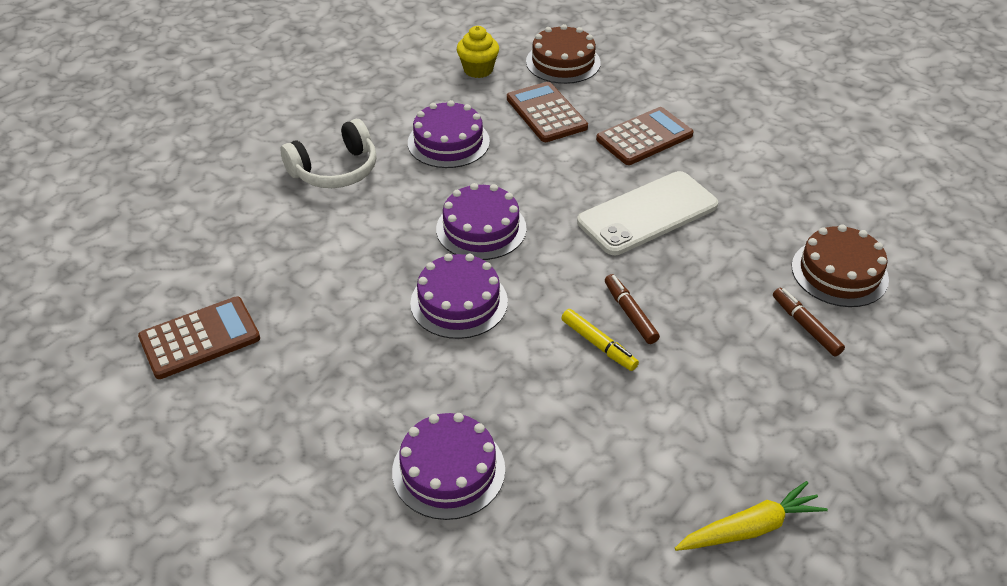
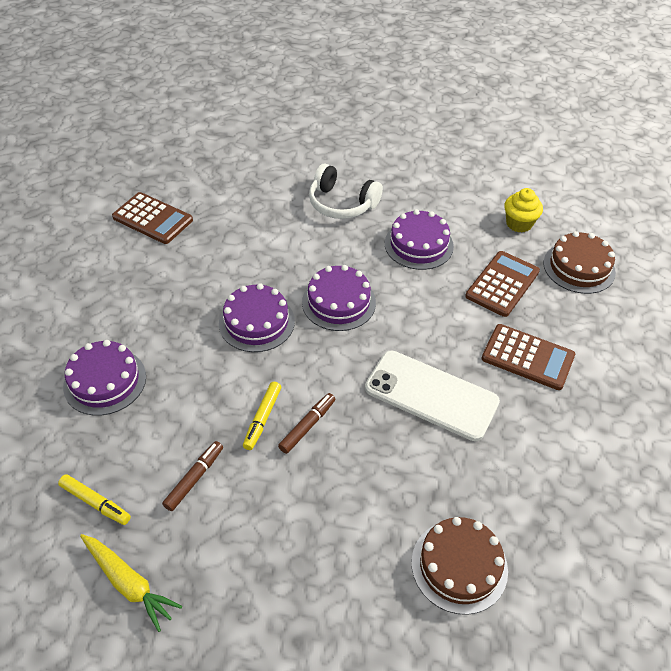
camera: 60 degrees right, 5 degrees up
brown marker [773,288,845,356] -> brown marker moved to [162,441,223,511]
none -> yellow marker [58,474,131,525]

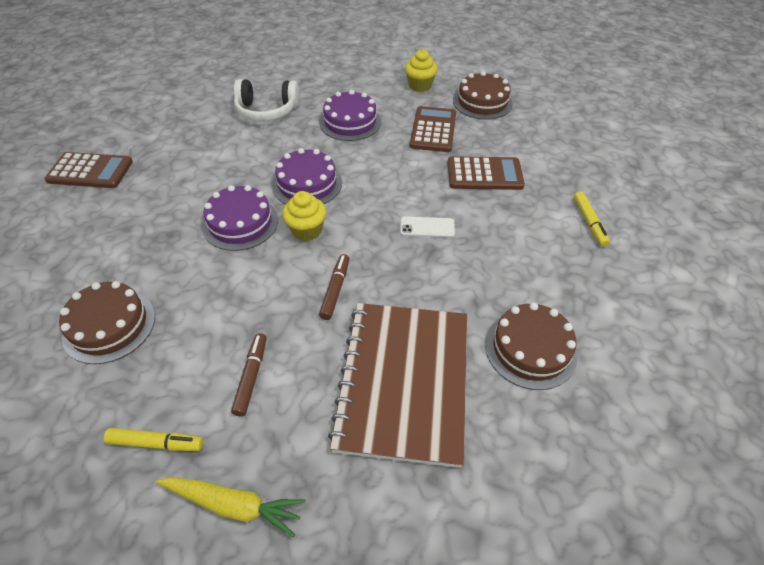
camera: 25 degrees left, 0 degrees up
purple cake [63,340,146,415] -> brown cake [59,281,155,364]
yellow marker [243,382,281,450] -> yellow marker moved to [574,192,610,246]
white phone [365,350,500,441] -> white phone [400,217,455,238], size x0.46
none -> yellow cupcake [282,191,326,241]
none -> brown notebook [328,303,467,468]

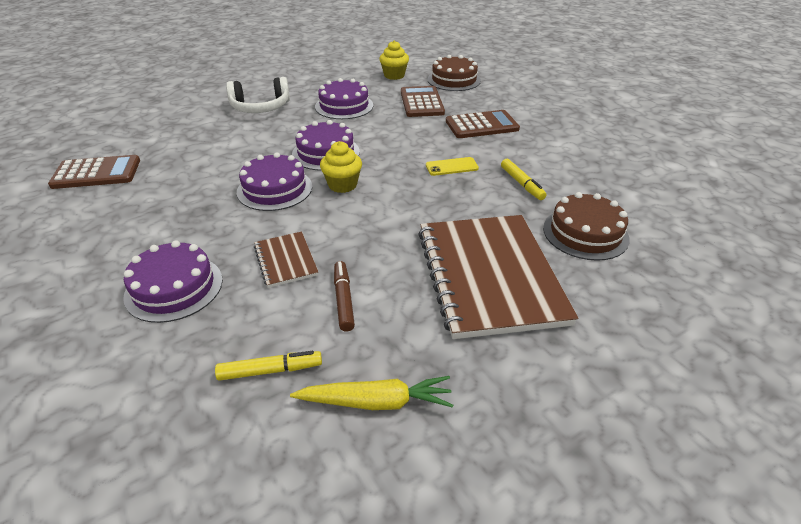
camera: 15 degrees left, 10 degrees down
brown cake [59,281,155,364] -> purple cake [123,240,223,323]
brown marker [319,254,349,320] -> none
white phone [400,217,455,238] -> yellow phone [426,157,479,176]
yellow marker [574,192,610,246] -> yellow marker moved to [501,159,547,200]
none -> brown notebook [254,231,318,288]

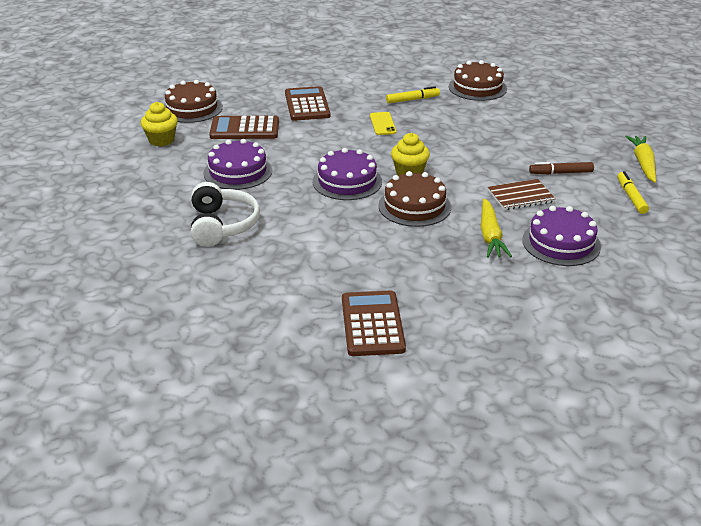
camera: 85 degrees left, 5 degrees down
purple cake [237,152,312,211] -> brown cake [378,171,451,227]
brown notebook [418,215,578,339] -> none
none -> yellow carrot [481,198,512,258]

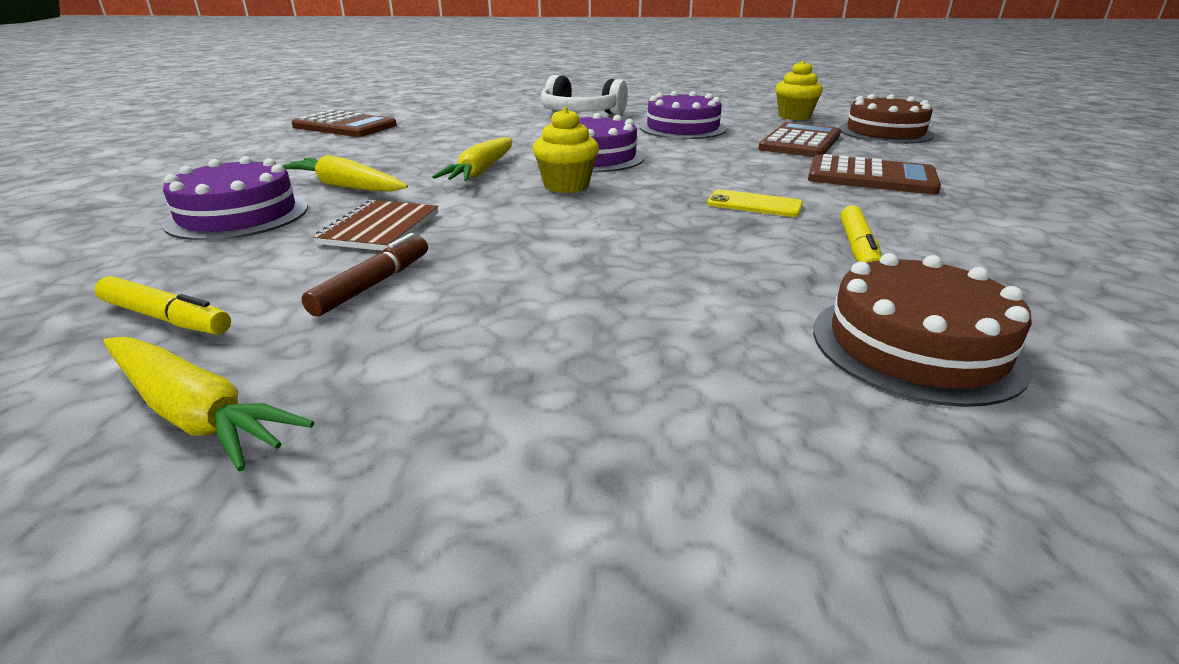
camera: 120 degrees right, 5 degrees down
brown cake [378,171,451,227] -> yellow carrot [432,137,512,181]

